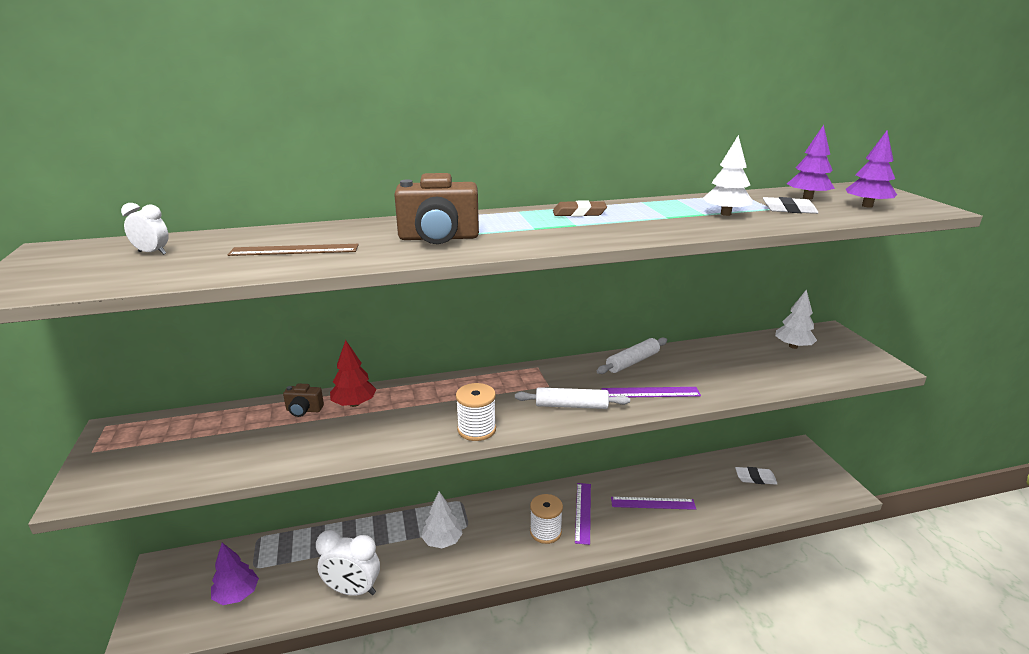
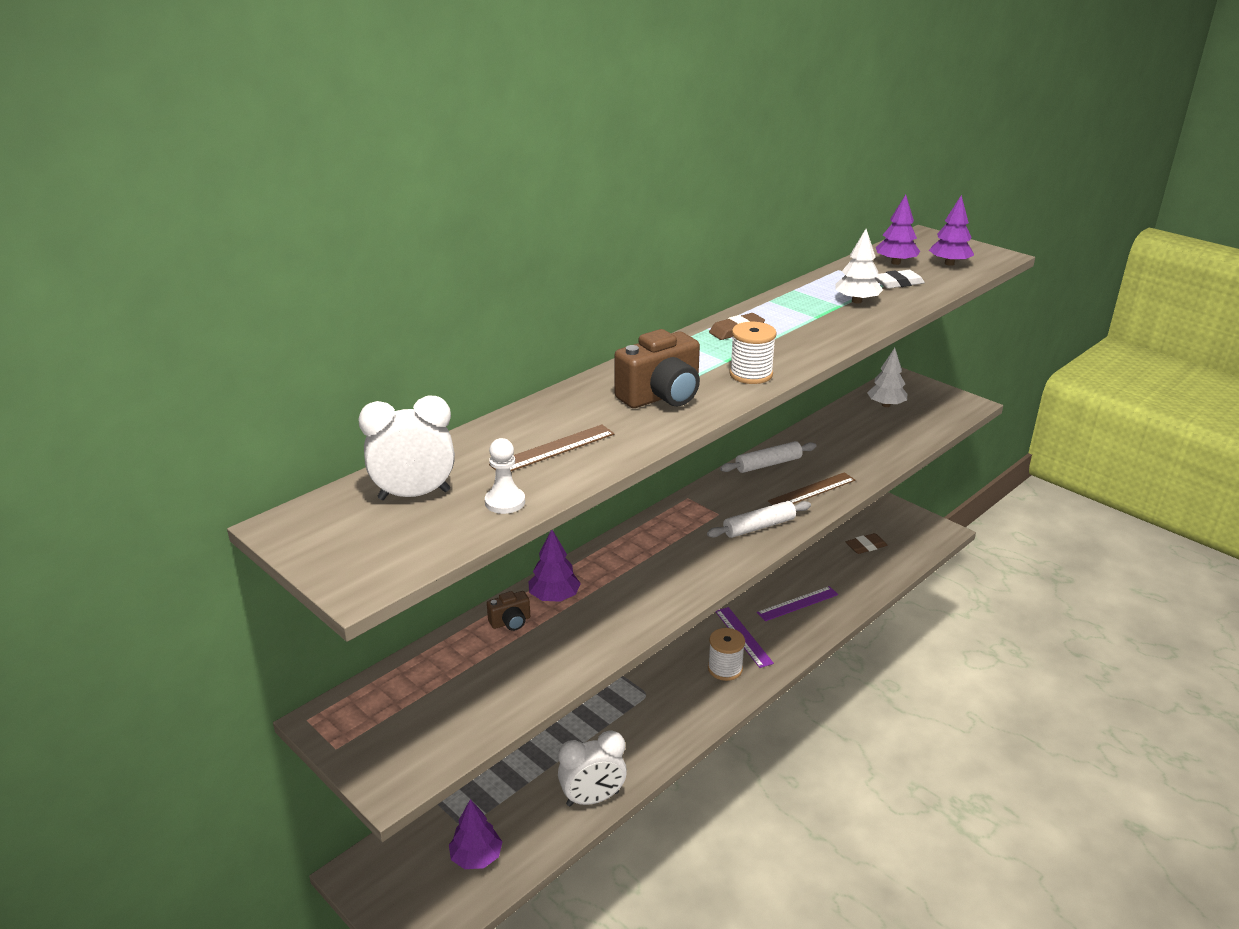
camera: 30 degrees left, 5 degrees up
white clock [121,203,169,255] -> white clock [358,395,455,500], size x1.86
red tree [330,340,377,407] -> purple tree [528,530,581,602]
white tree [421,492,463,548] -> none
white spool [456,383,496,441] -> white spool moved to [729,322,777,384]
white rolling pin [597,337,667,374] -> white rolling pin turned 45 degrees clockwise [720,441,816,473]
purple ruler [601,387,701,397] -> brown ruler [768,472,855,505]
white eraser [735,467,778,485] -> brown eraser [846,533,888,554]
none -> white pawn [485,438,525,514]

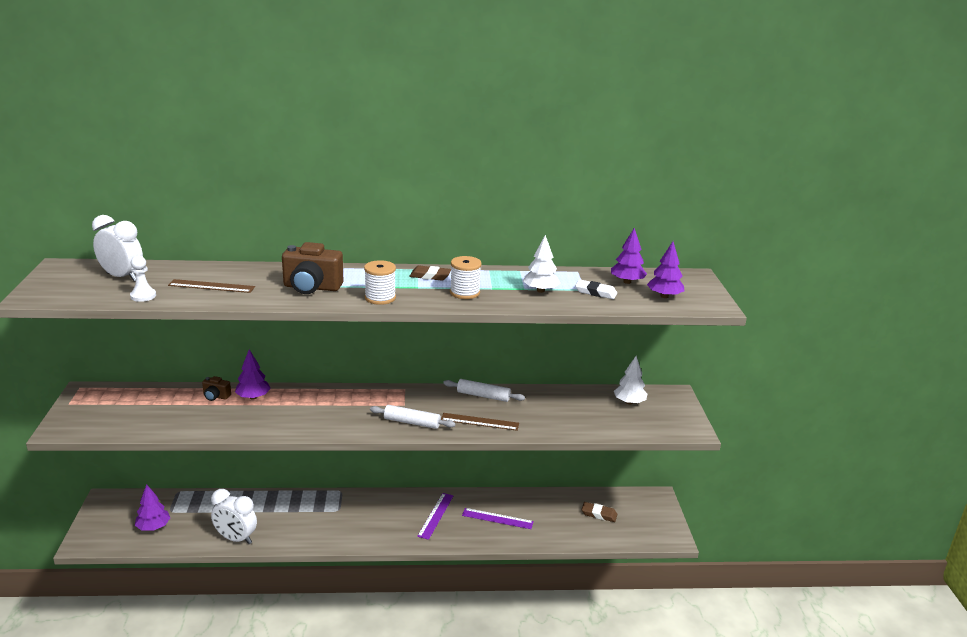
camera: 40 degrees right, 5 degrees down
white spool [708,628,745,681] -> white spool moved to [450,256,482,299]

